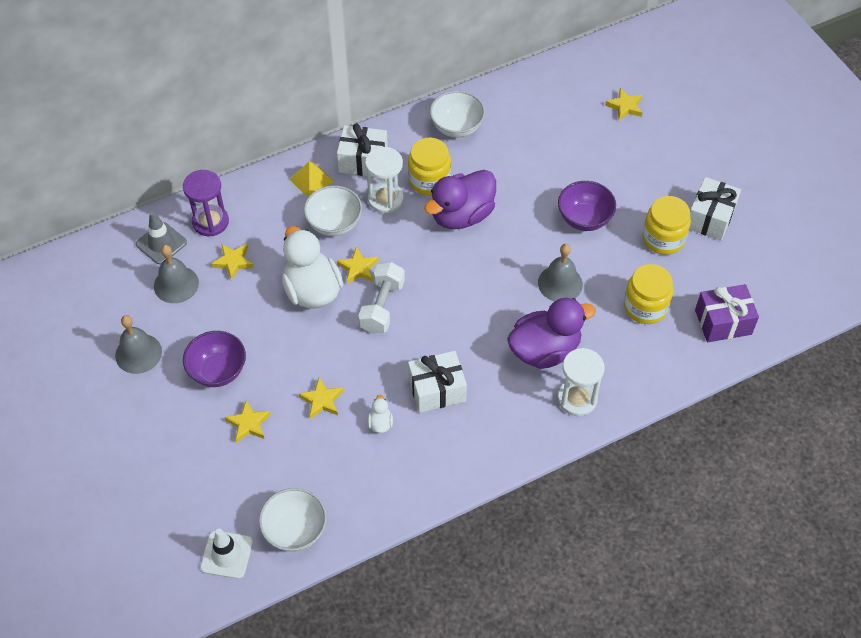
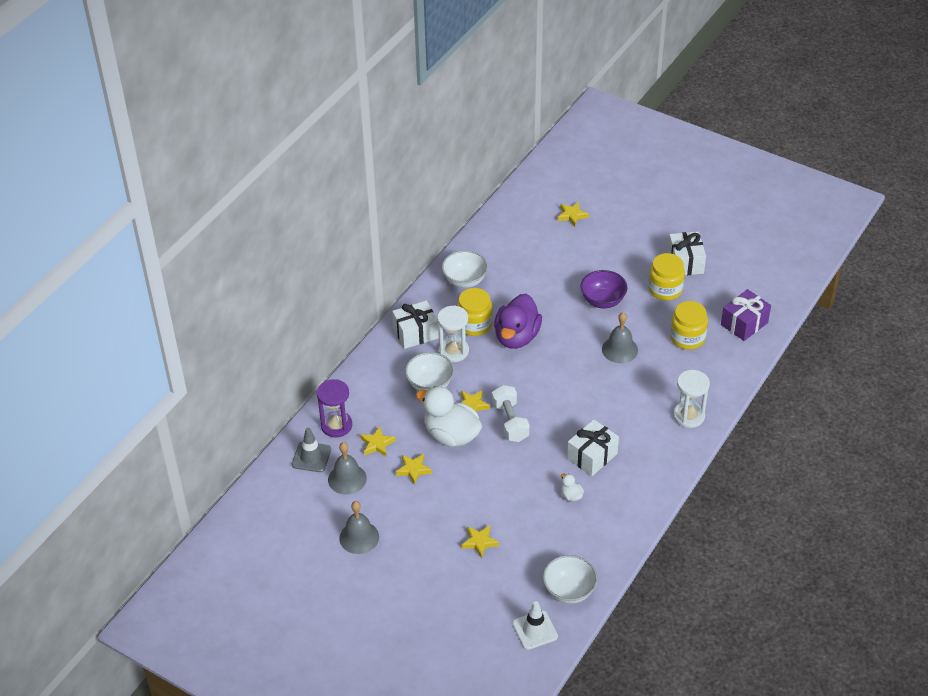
camera: 30 degrees left, 10 degrees down
purple bowl [183,331,246,387] -> none
yellow pyramid [289,161,334,197] -> none
yellow star [299,377,343,419] -> yellow star moved to [396,454,432,485]
purple duck [507,298,596,369] -> none

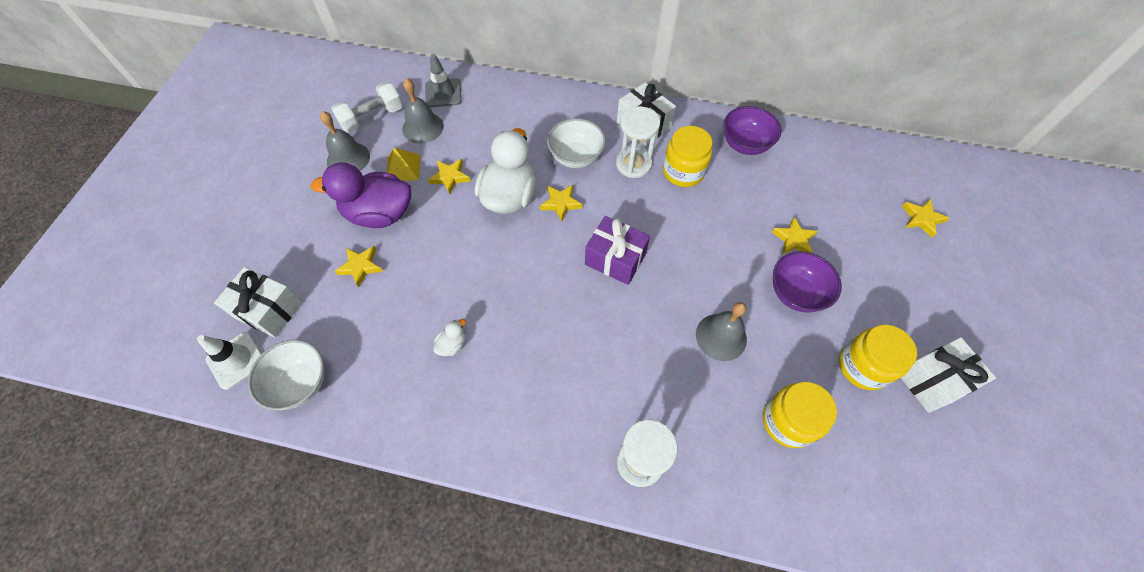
camera: 70 degrees right, 15 degrees up
purple hourglass [317,379,352,438] -> none
yellow star [360,426,396,456] -> yellow star moved to [772,217,818,254]
white bowl [442,250,488,288] -> purple bowl [723,106,782,155]
white dumbbell [492,385,530,442] -> white dumbbell moved to [331,82,403,133]
purple duck [494,294,542,349] -> purple duck moved to [311,162,411,228]
white gift [567,419,619,476] -> white gift moved to [214,267,303,338]
purple gift [721,289,771,341] -> purple gift moved to [585,216,650,285]
none -> yellow pyramid [387,148,420,181]

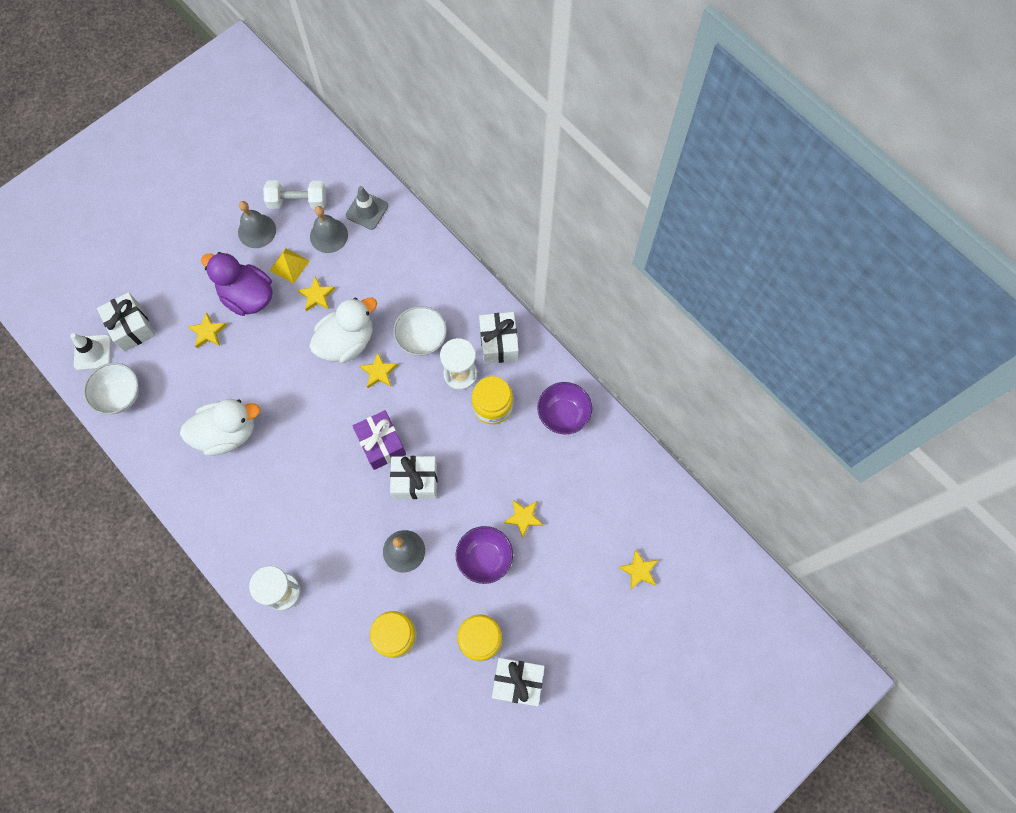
camera: 35 degrees right, 10 degrees up
white duck [433,319,466,356] -> white duck [180,399,260,456], size x2.41
none -> white gift [390,456,437,499]

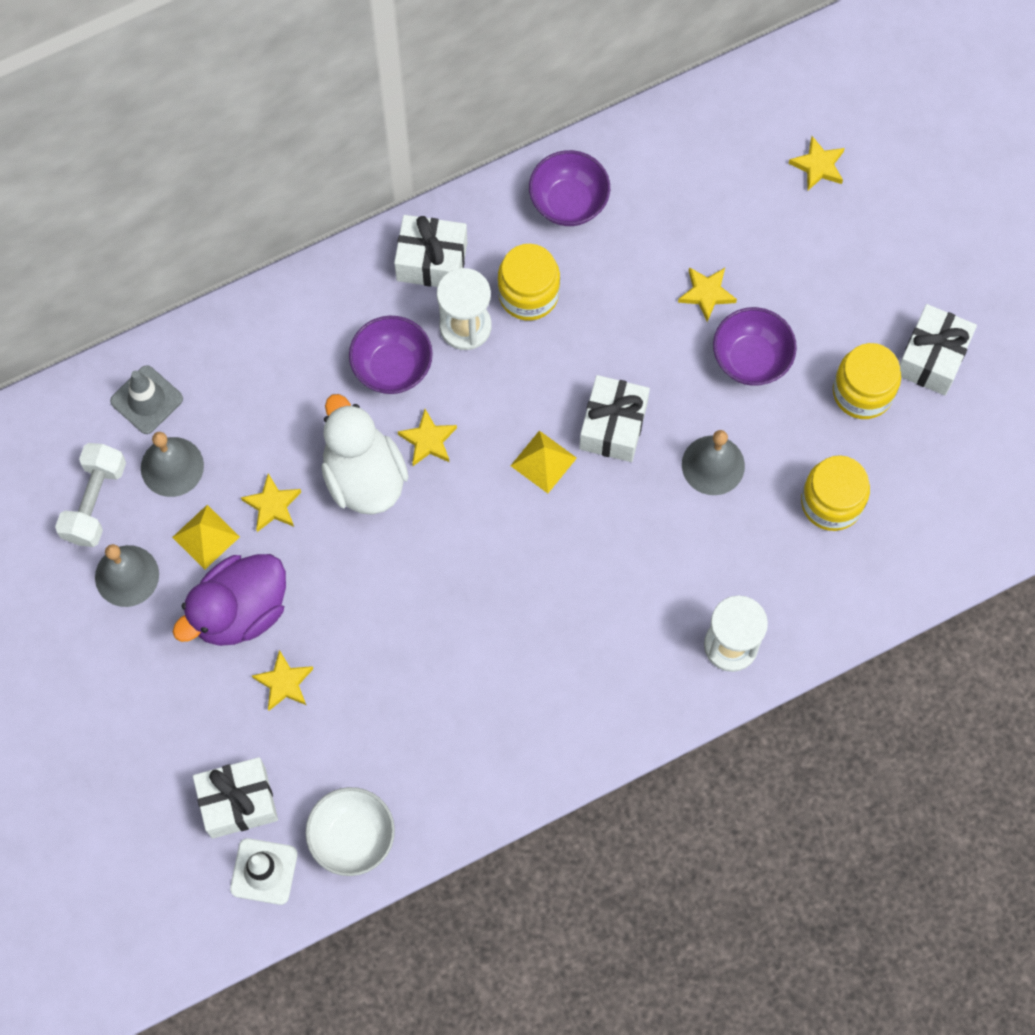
camera: 75 degrees left, 0 degrees up
white duck [180,399,260,456] -> none
purple gift [352,410,406,470] -> yellow pyramid [511,431,577,493]
white bowl [393,306,447,356] -> purple bowl [349,316,433,394]

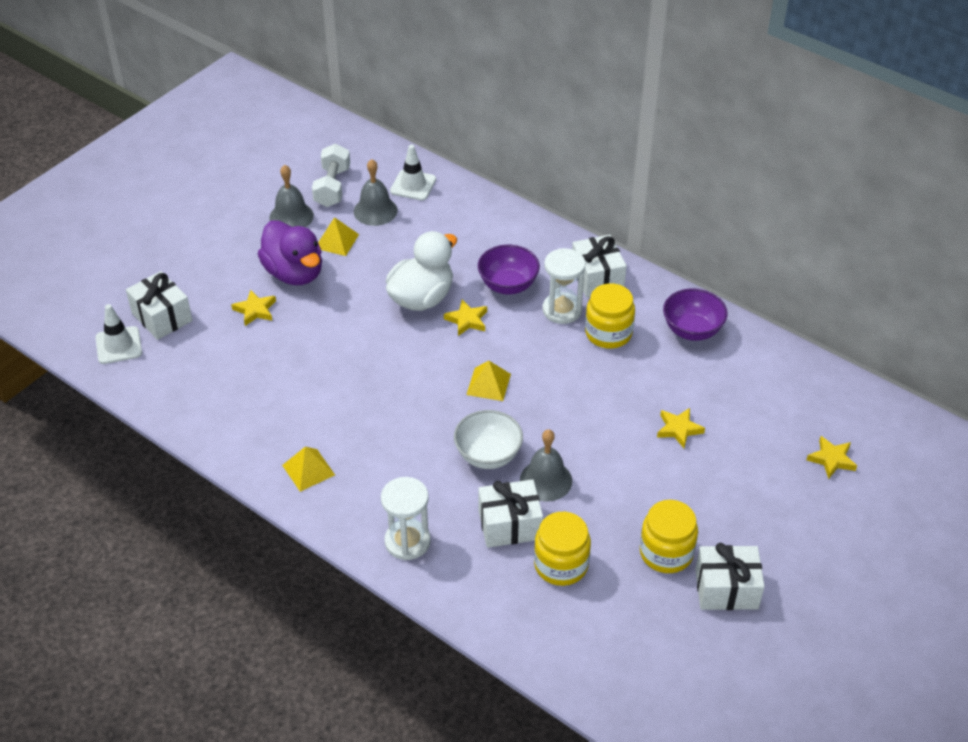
camera: 65 degrees right, 25 degrees down
white dumbbell [55,443,126,547] -> white dumbbell turned 75 degrees counterclockwise [312,144,350,207]
grey traffic cone [110,365,183,434] -> white traffic cone [390,145,436,200]
purple duck [173,554,286,646] -> purple duck turned 150 degrees counterclockwise [258,220,322,285]
yellow star [241,473,301,532] -> none
white bowl [305,787,395,876] -> white bowl moved to [454,410,523,469]
white gift [579,375,650,462] -> white gift moved to [478,479,543,548]
purple bowl [713,307,797,386] -> none
none -> yellow pyramid [282,447,335,492]

